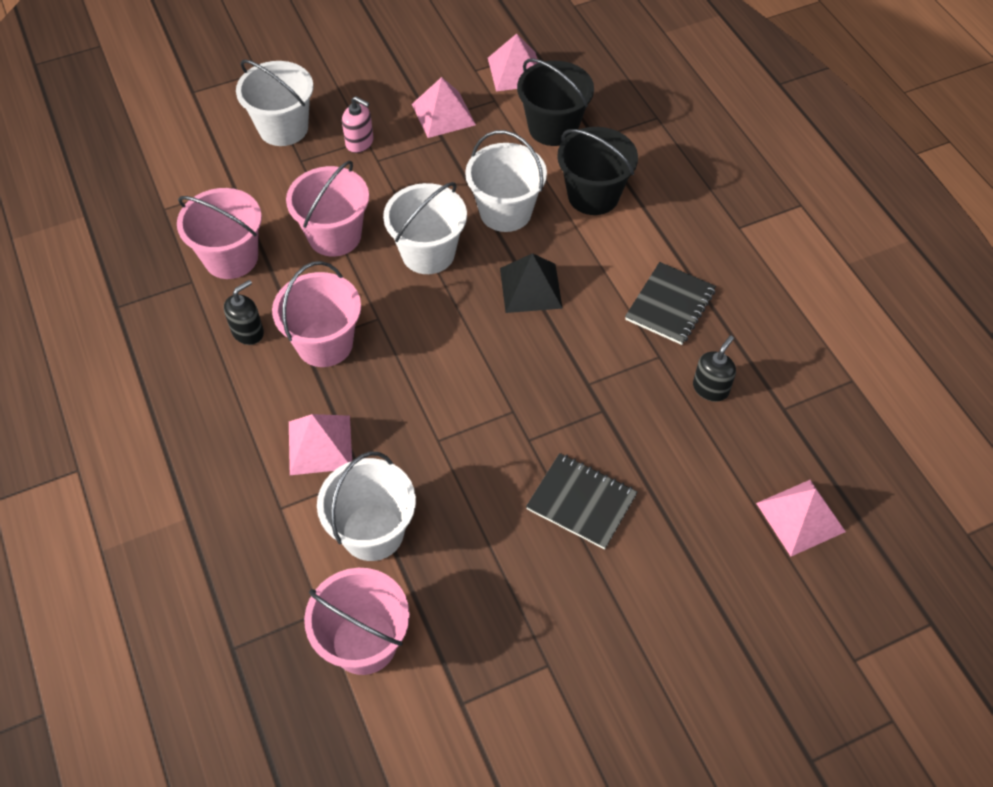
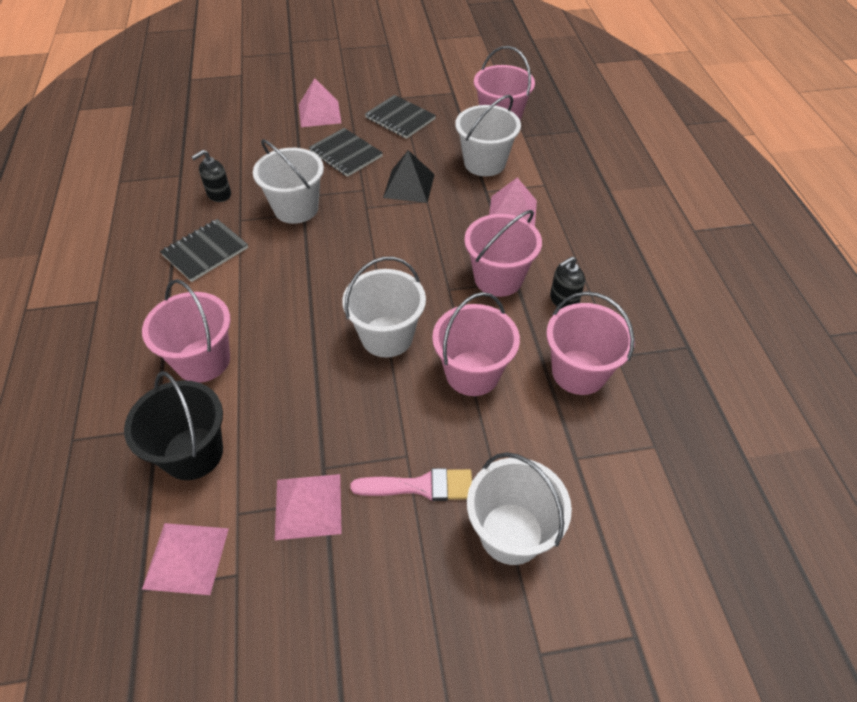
camera: 165 degrees left, 5 degrees down
pink soap dispenser [342,96,374,153] -> pink brush [350,468,472,501]
white bucket [465,130,547,232] -> white bucket moved to [253,139,324,224]
black pyramid [500,253,563,313] -> black pyramid moved to [383,150,435,203]
black bucket [557,127,638,215] -> pink bucket [142,279,231,383]
pink pyramid [756,480,846,557] -> pink pyramid moved to [299,78,341,127]
none -> black notebook [365,95,436,139]

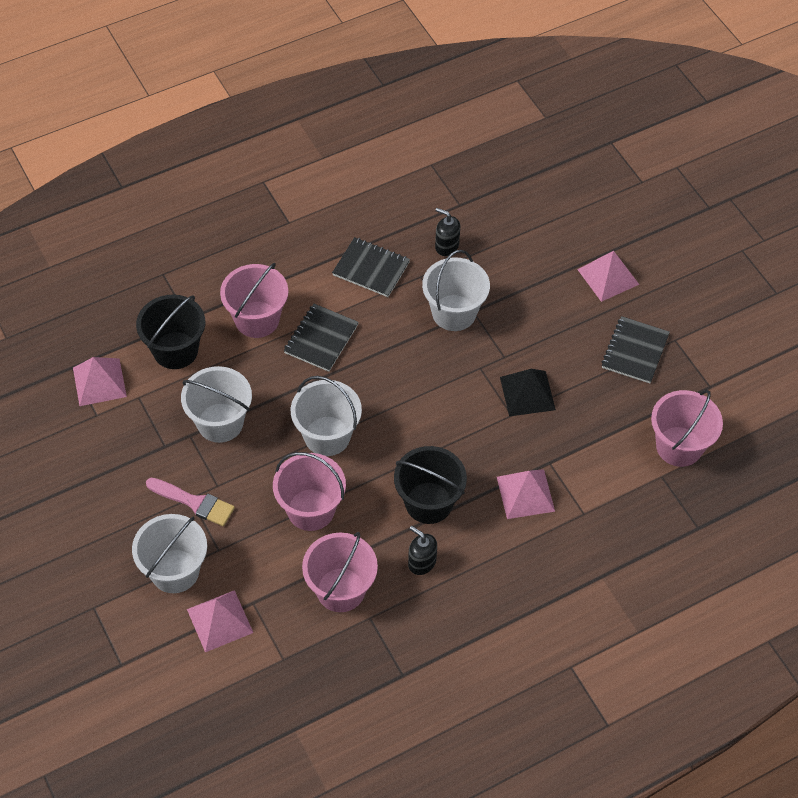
camera: 70 degrees right, 5 degrees up
pink pyramid [275,474,342,540] -> pink pyramid moved to [187,590,253,652]
black notebook [309,128,383,177] -> black notebook moved to [284,304,359,372]
pink brush [350,468,472,501] -> pink brush turned 45 degrees counterclockwise [146,478,235,526]
white bucket [455,95,521,176] -> white bucket moved to [181,366,252,443]
pink bucket [464,210,542,297] -> black bucket [394,446,467,524]

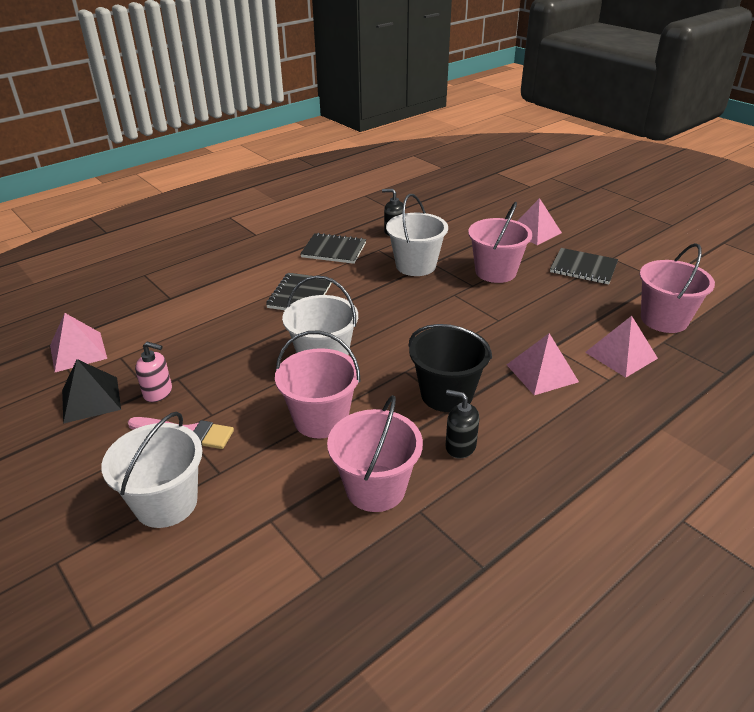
camera: 10 degrees left, 20 degrees down
black bucket [136,295,205,369] -> none
white bucket [181,366,252,443] -> none
pink pyramid [187,590,253,652] -> pink pyramid moved to [585,316,658,377]
pink bucket [220,263,288,338] -> pink bucket moved to [468,202,532,283]
black pyramid [500,369,556,416] -> black pyramid moved to [62,359,121,424]
black notebook [601,316,670,383] -> black notebook turned 75 degrees counterclockwise [550,248,618,284]
none -> pink soap dispenser [135,342,172,402]

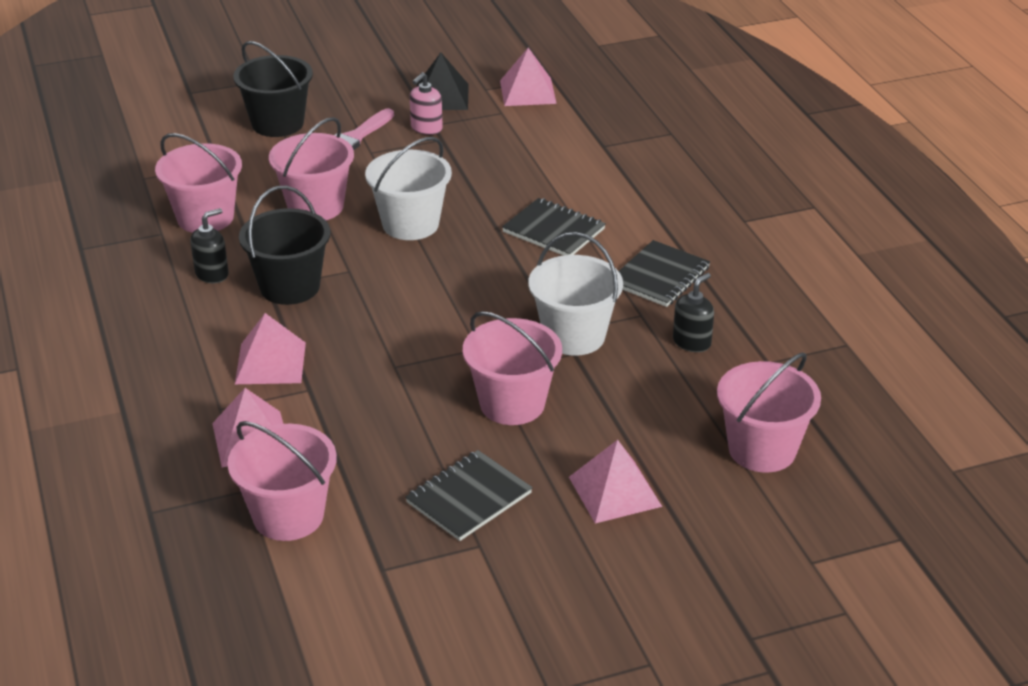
camera: 110 degrees right, 0 degrees up
white bucket [101,412,202,528] -> black bucket [233,41,313,137]
none -> pink bucket [717,353,821,473]

